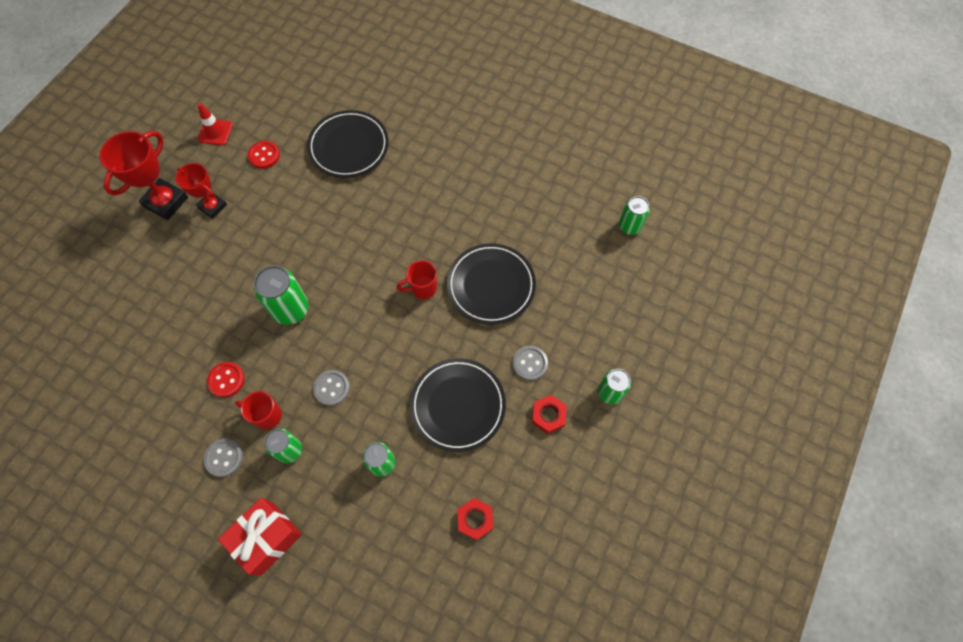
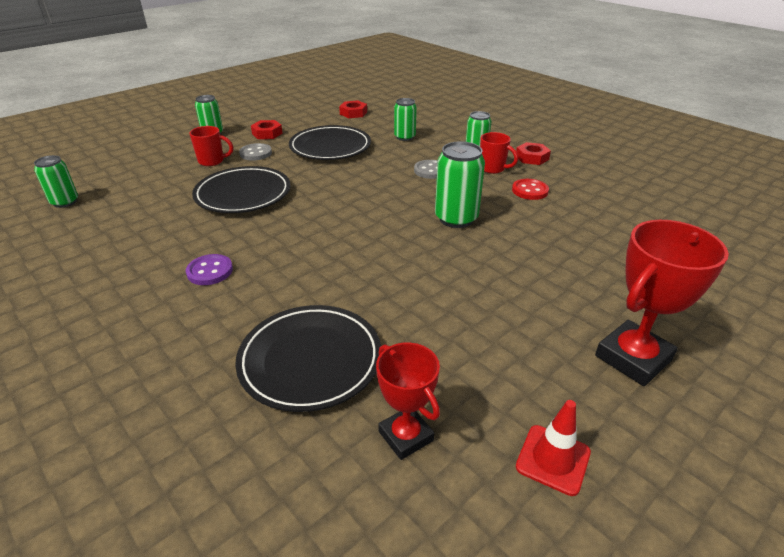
camera: 160 degrees left, 30 degrees down
red trophy [176,163,227,219] -> red trophy moved to [376,342,440,460]
grey button [204,439,243,477] -> red nut [516,142,551,165]
red gift [218,498,302,575] -> none
red button [248,141,280,169] -> none
red mug [396,260,437,299] -> red mug moved to [189,126,233,166]
none -> purple button [186,254,233,285]

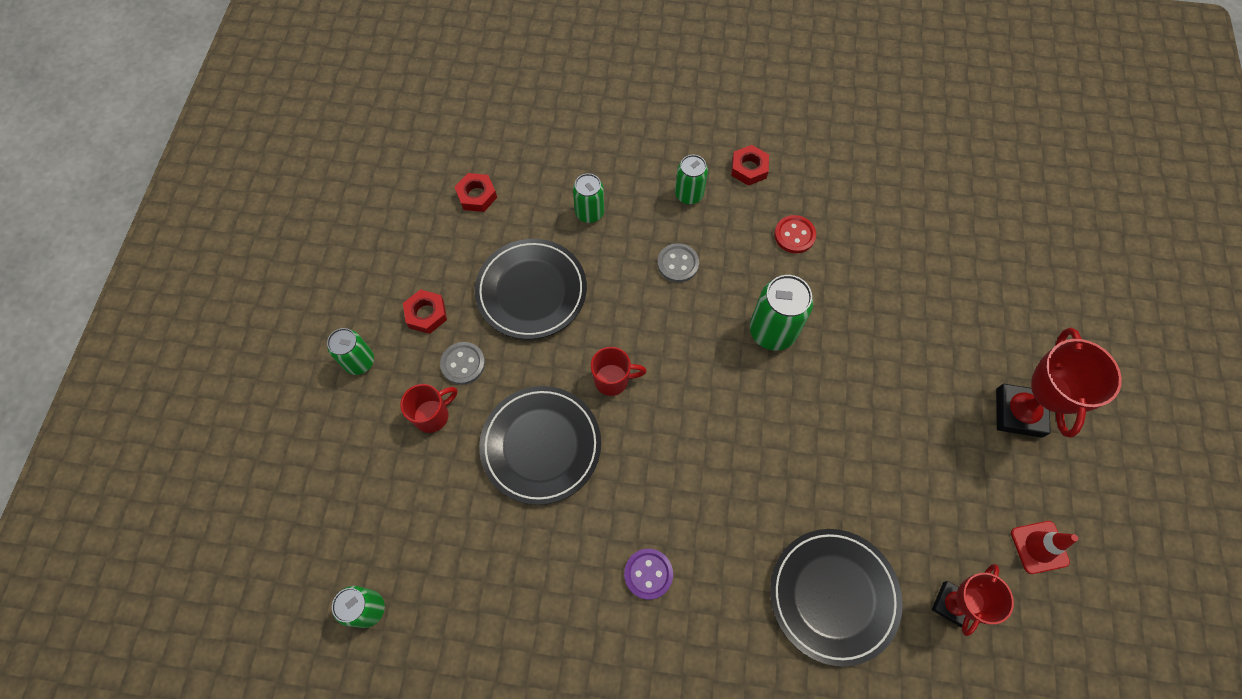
camera: 40 degrees left, 30 degrees up
red trophy [376,342,440,460] -> red trophy turned 75 degrees counterclockwise [932,564,1014,636]
red mug [480,132,518,174] -> red mug moved to [591,347,647,396]

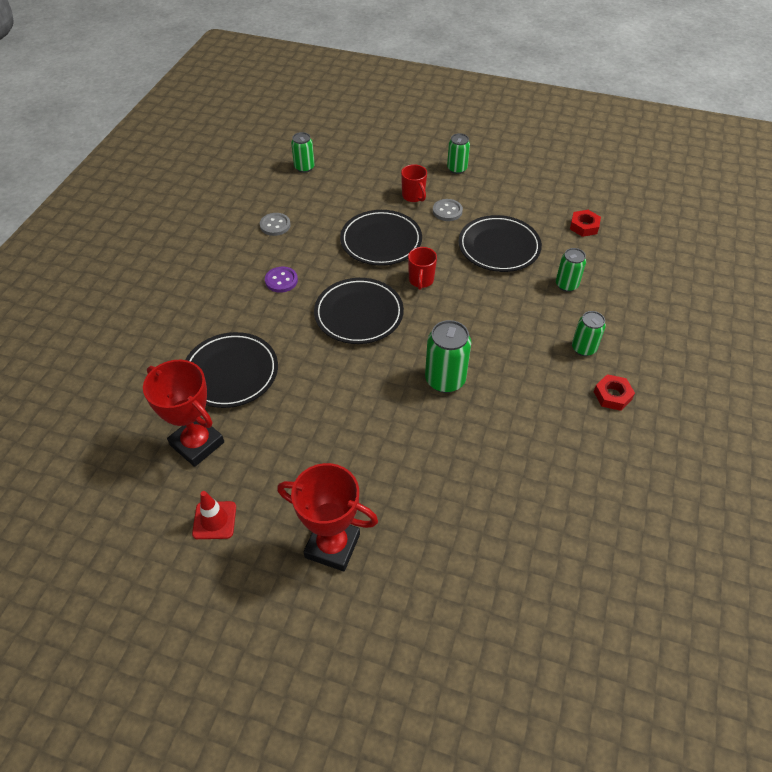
camera: 100 degrees right, 15 degrees down
red nut [403,289,447,334] -> none
grey button [657,243,699,283] -> grey button moved to [260,213,291,236]
red button [774,215,816,253] -> none
red trophy [932,564,1014,636] -> red trophy [143,360,224,467], size x1.55
none -> black plate [314,278,404,344]

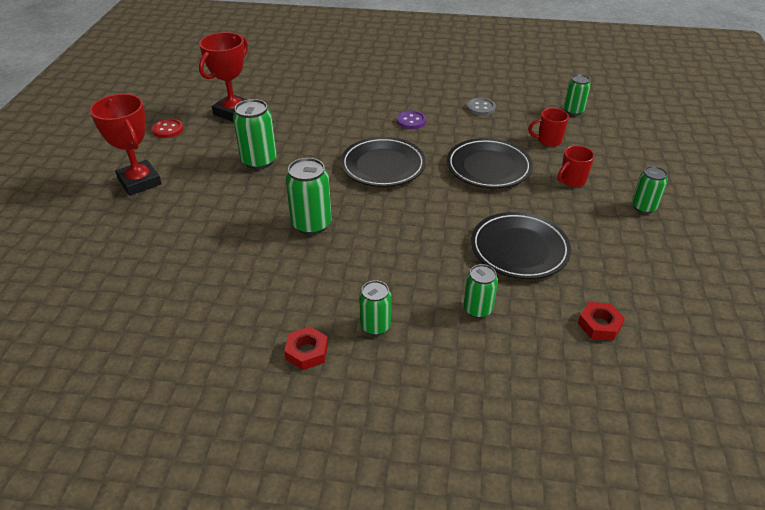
camera: 80 degrees right, 10 degrees down
black plate [185,332,278,408] -> none
red traffic cone [192,491,236,539] -> red button [152,119,183,138]
red trophy [277,463,378,571] -> red trophy turned 45 degrees counterclockwise [90,94,162,196]
red mug [408,247,437,290] -> red mug moved to [528,108,569,147]
grey button [433,199,463,221] -> none
none -> green can [233,99,277,169]

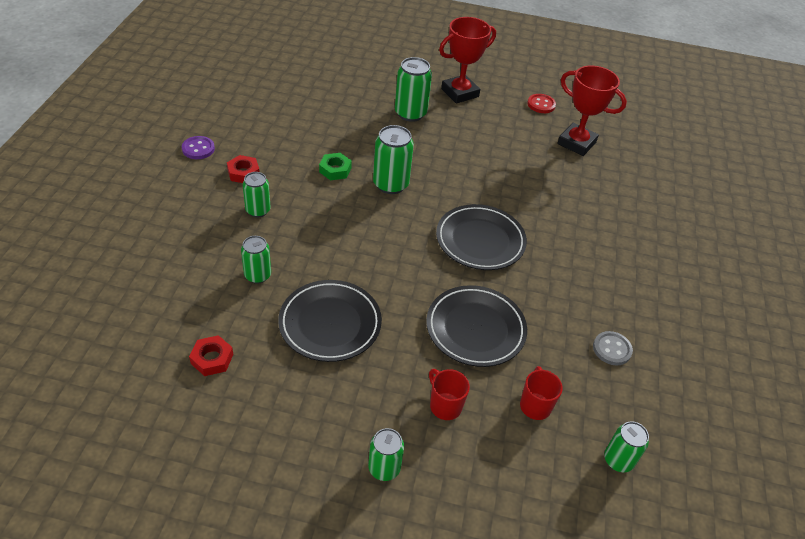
camera: 90 degrees right, 5 degrees up
green can [233,99,277,169] -> green can moved to [395,57,432,122]
purple button [397,110,426,129] -> purple button moved to [182,136,215,159]
none -> green nut [319,153,352,180]

